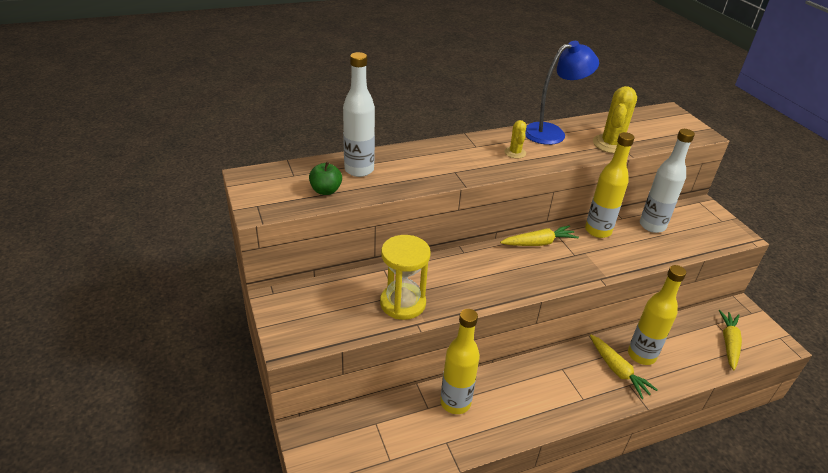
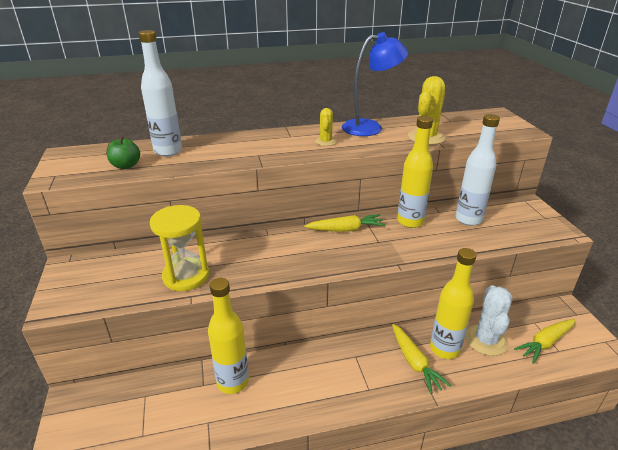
camera: 10 degrees right, 5 degrees down
yellow carrot [719,310,742,370] -> yellow carrot turned 150 degrees counterclockwise [514,319,575,364]
none -> white cactus [465,285,513,356]

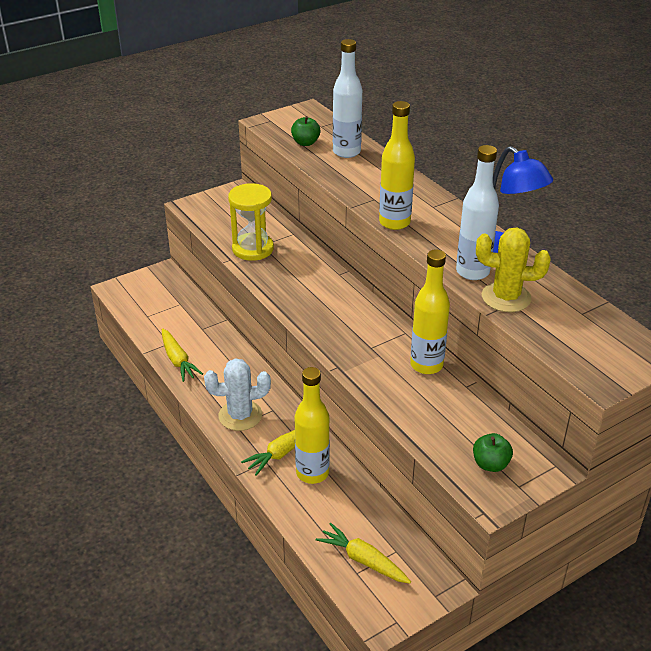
camera: 70 degrees right, 5 degrees up
yellow bottle [208,278,249,394] -> yellow bottle moved to [379,101,415,230]
yellow carrot [304,214,385,232] -> yellow carrot moved to [162,328,203,382]
yellow cactus [315,108,337,146] -> none
white bottle [456,114,500,226] -> white bottle moved to [456,145,499,280]
white cactus [465,285,513,356] -> white cactus moved to [204,358,271,431]
none -> green apple [473,433,513,472]

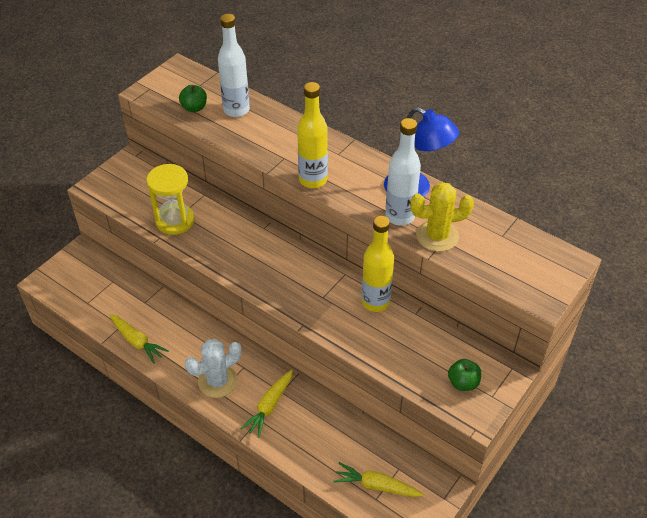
camera: 20 degrees left, 10 degrees up
yellow bottle [294,367,330,484] -> none

